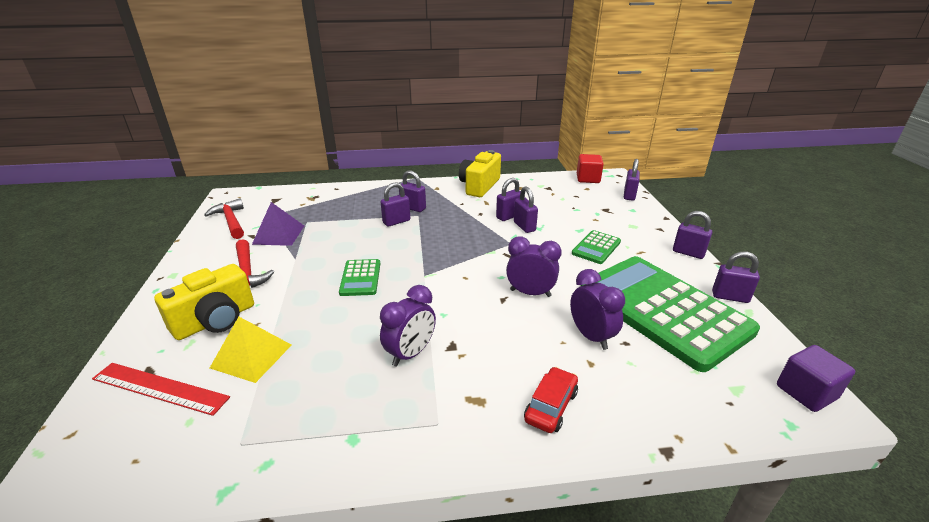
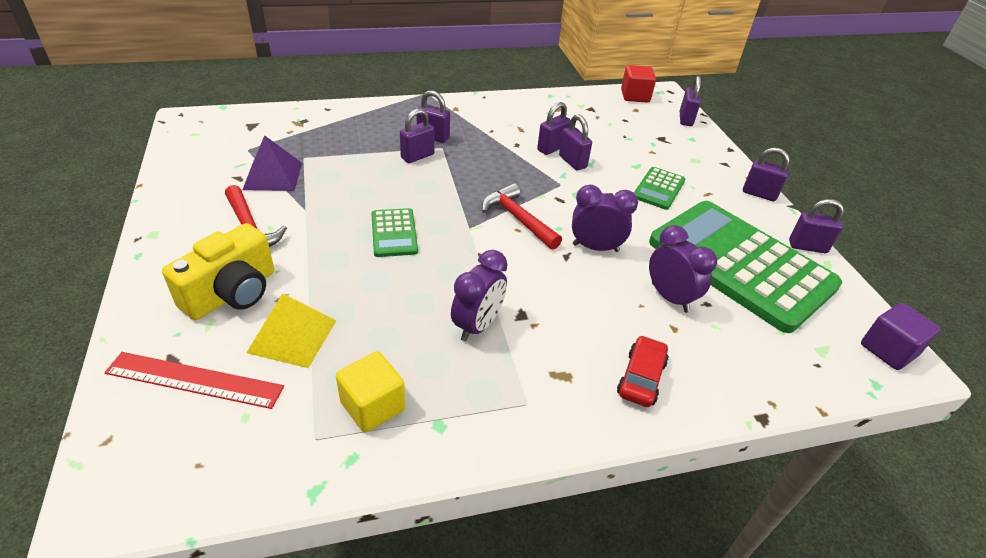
camera: 10 degrees left, 10 degrees up
red hammer [204,198,244,239] -> red hammer moved to [482,183,562,250]
yellow camera [459,150,501,197] -> none
none -> yellow cube [336,351,406,432]

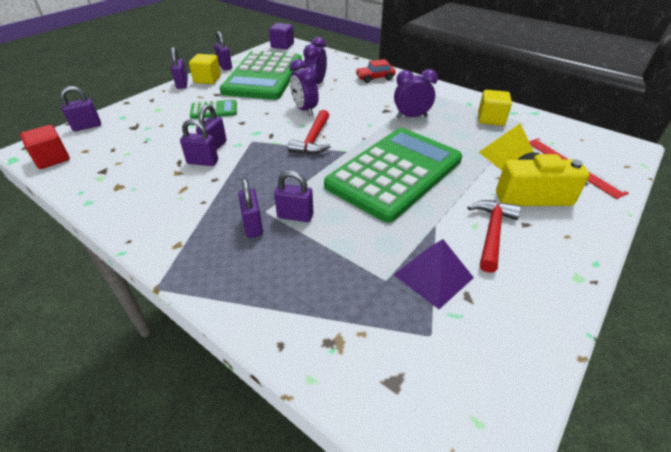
camera: 125 degrees left, 0 degrees up
green calculator [371,208,418,257] -> green calculator [324,128,462,223], size x2.39
none -> yellow cube [189,54,221,84]

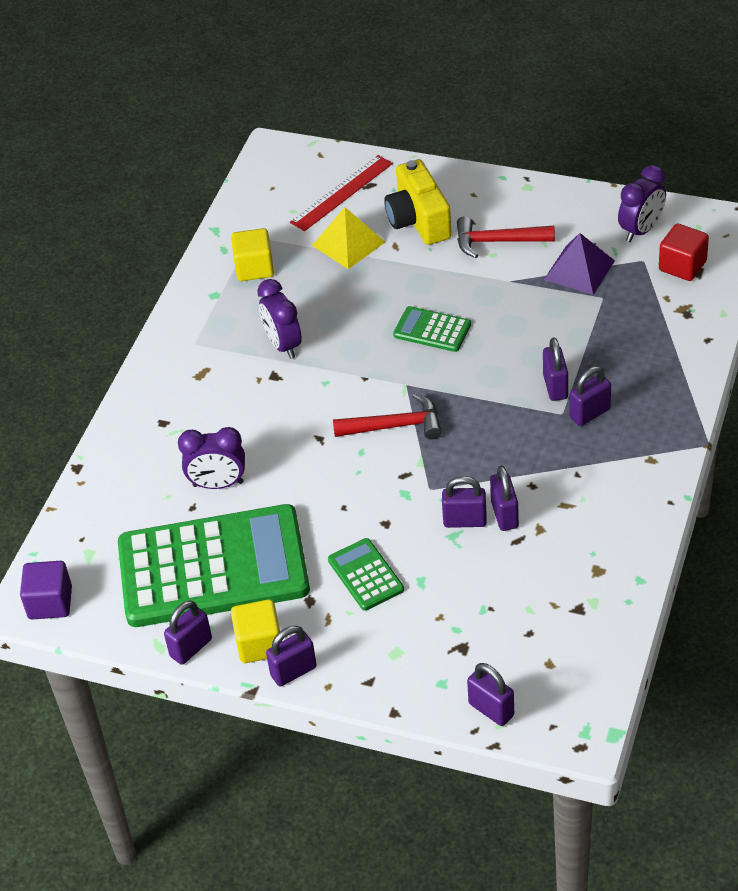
camera: 105 degrees left, 5 degrees up
red cube [20,125,70,169] -> red cube moved to [659,223,709,281]
purple clock [290,59,319,116] -> purple clock moved to [618,165,666,242]
green calculator [324,128,462,223] -> green calculator [393,306,471,352], size x0.42
red car [356,59,396,83] -> none

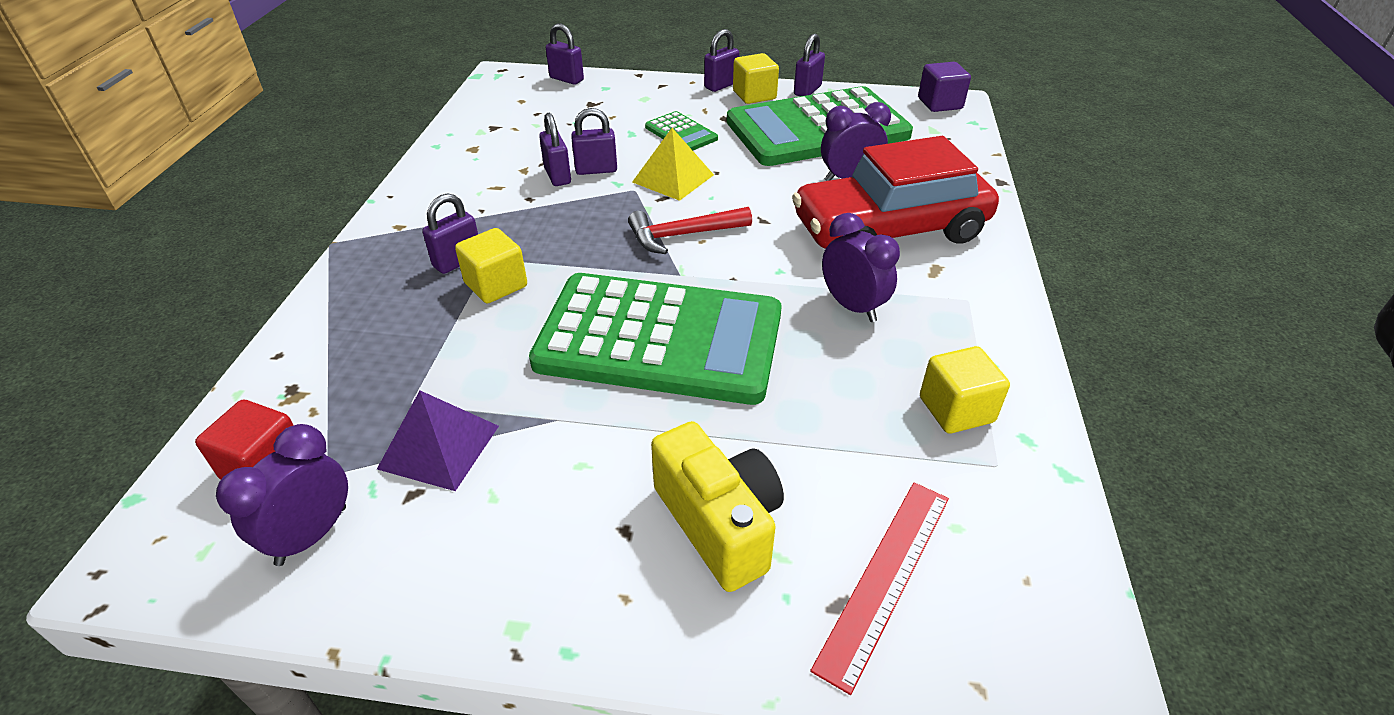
camera: 165 degrees right, 5 degrees down
yellow pyramid [312,207,385,269] -> yellow pyramid moved to [632,128,714,201]
green calculator [393,306,471,352] -> green calculator [529,273,782,405], size x2.39
red hammer [457,216,555,258] -> none
purple padlock [543,337,568,401] -> yellow cube [455,228,527,303]
none -> red car [792,136,999,248]

